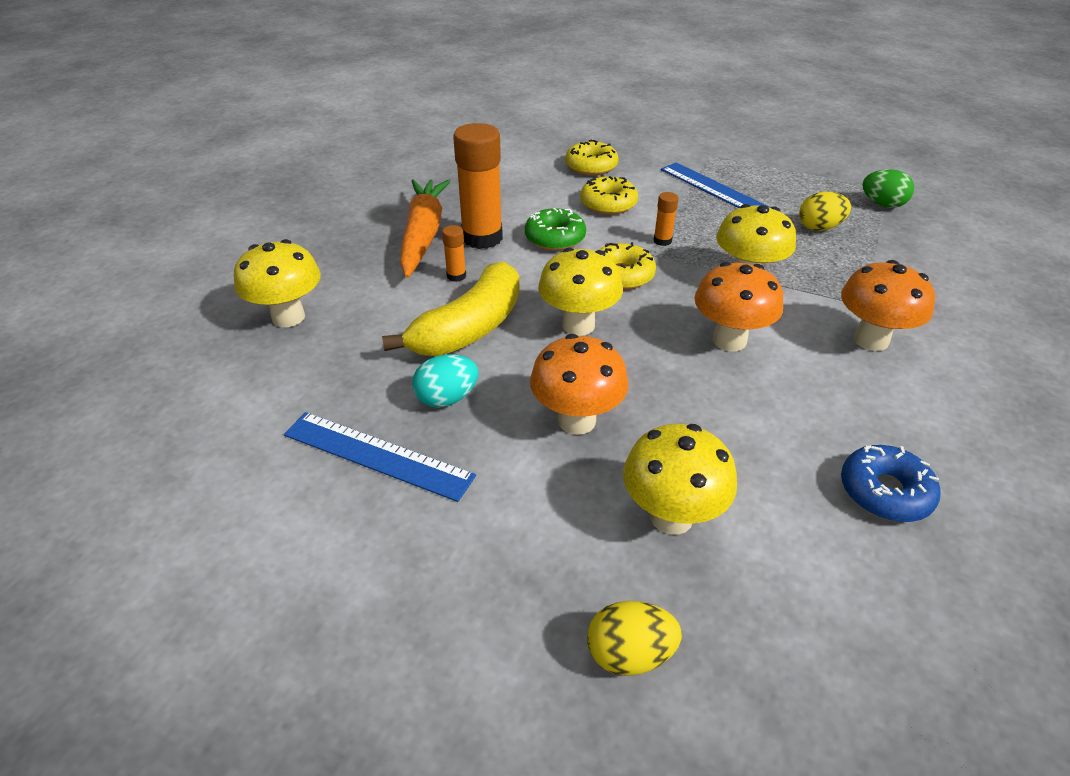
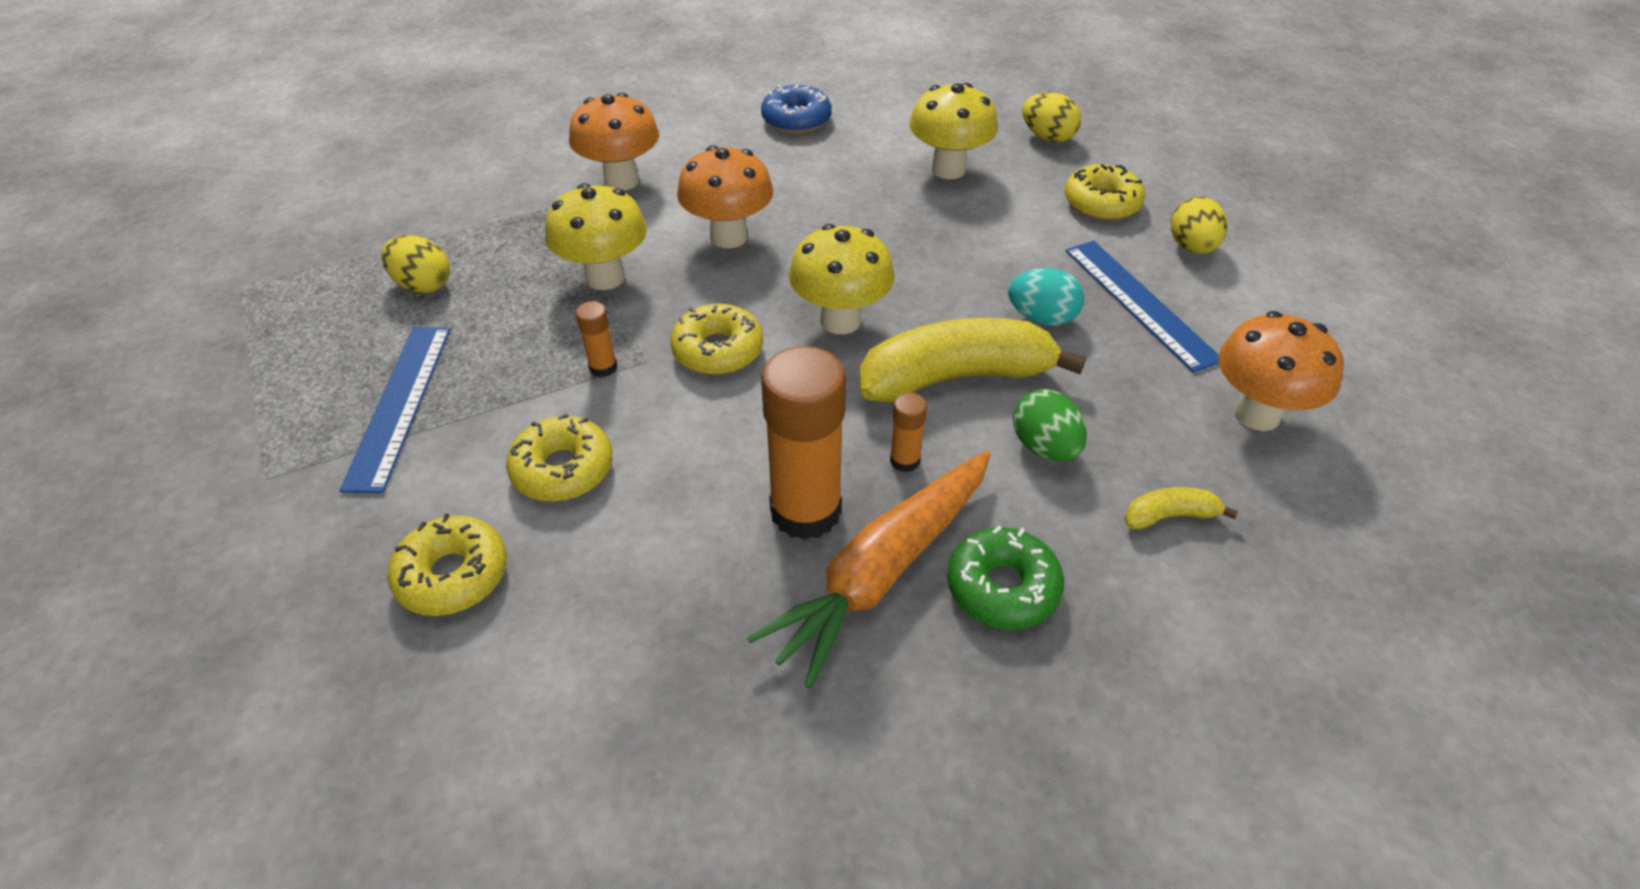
camera: 140 degrees left, 5 degrees up
yellow mushroom [234,239,321,327] -> yellow banana [1124,487,1238,530]
green donut [525,208,586,251] -> green donut moved to [947,526,1064,630]
orange mushroom [530,334,629,435] -> orange mushroom moved to [1218,311,1344,431]
green egg [862,169,914,208] -> green egg moved to [1013,389,1087,461]
none -> yellow donut [1065,164,1145,221]
none -> yellow egg [1171,196,1227,254]

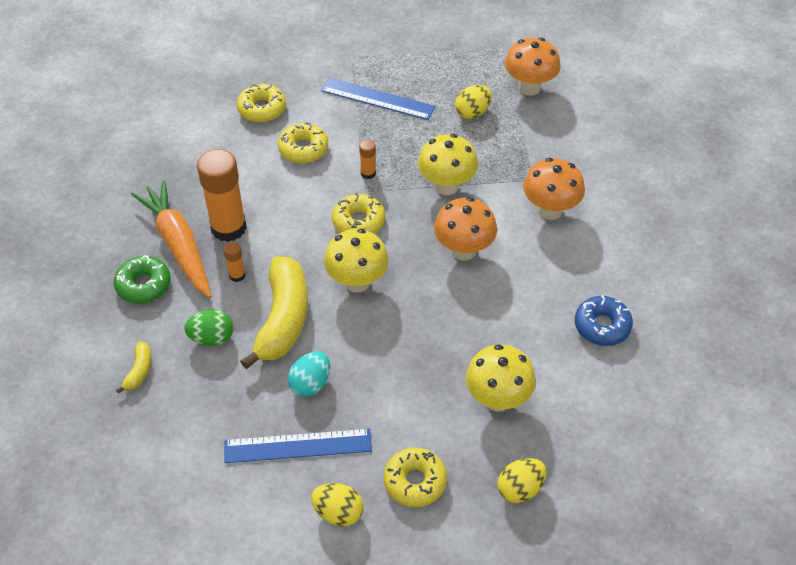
camera: 110 degrees right, 5 degrees up
orange mushroom [1218,311,1344,431] -> orange mushroom moved to [505,38,561,96]

